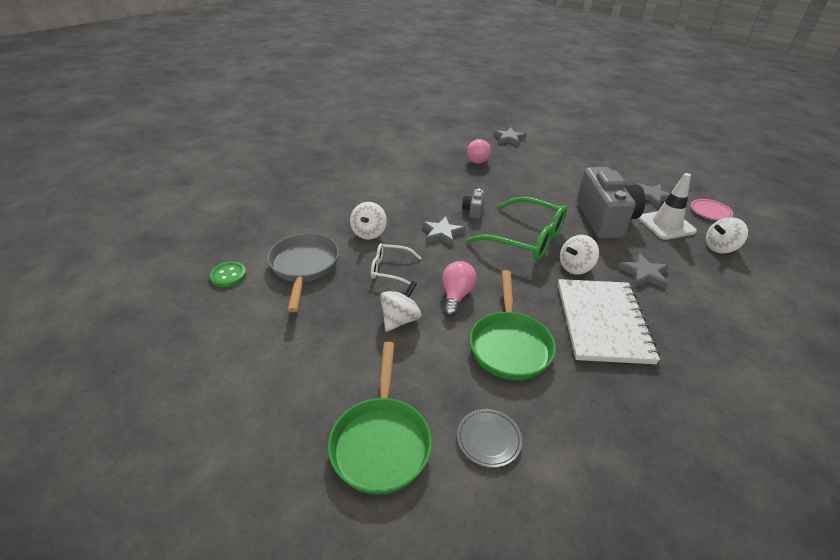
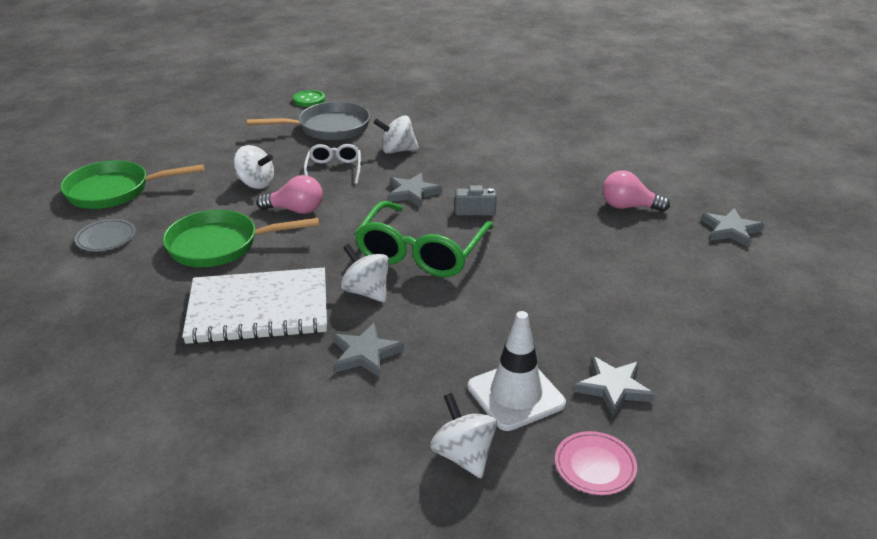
camera: 80 degrees right, 5 degrees down
grey camera [577,167,645,239] -> none

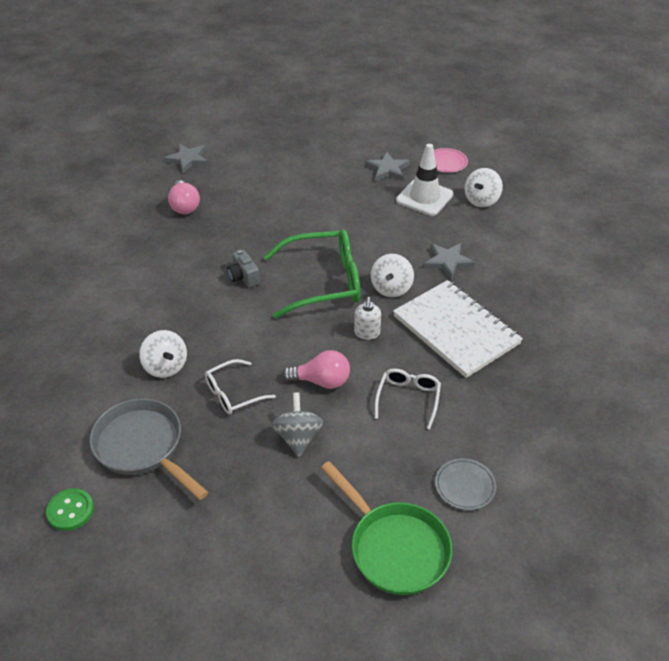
camera: 120 degrees left, 10 degrees up
green pan [163,210,319,267] -> white glasses [375,369,441,429]
white spinning top [234,145,274,189] -> grey spinning top [272,392,323,457]
pink light bulb [256,175,323,214] -> pink light bulb turned 120 degrees clockwise [282,350,350,389]
grey star [388,173,442,207] -> none
none -> white soap dispenser [354,297,381,340]

